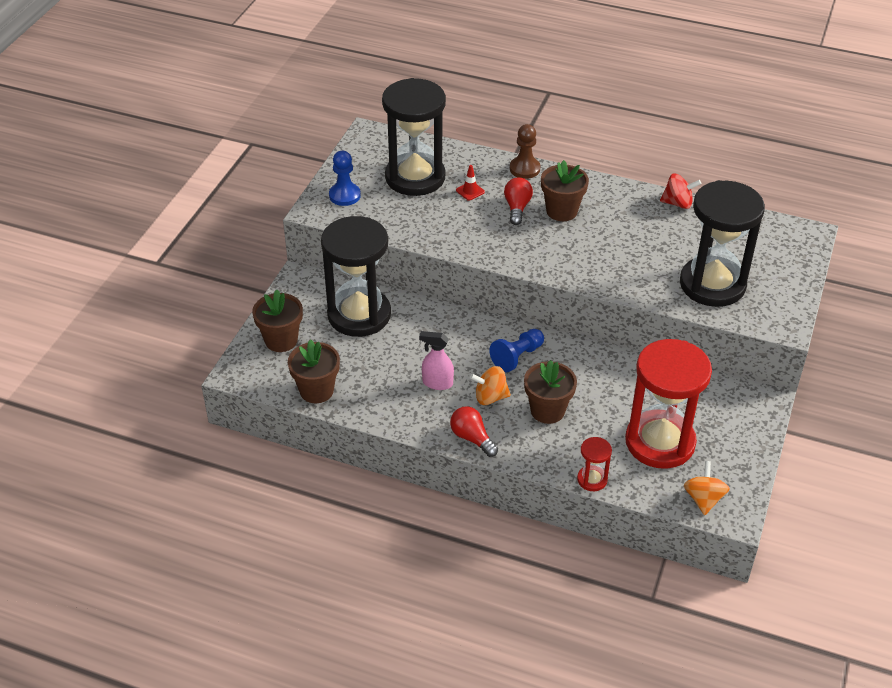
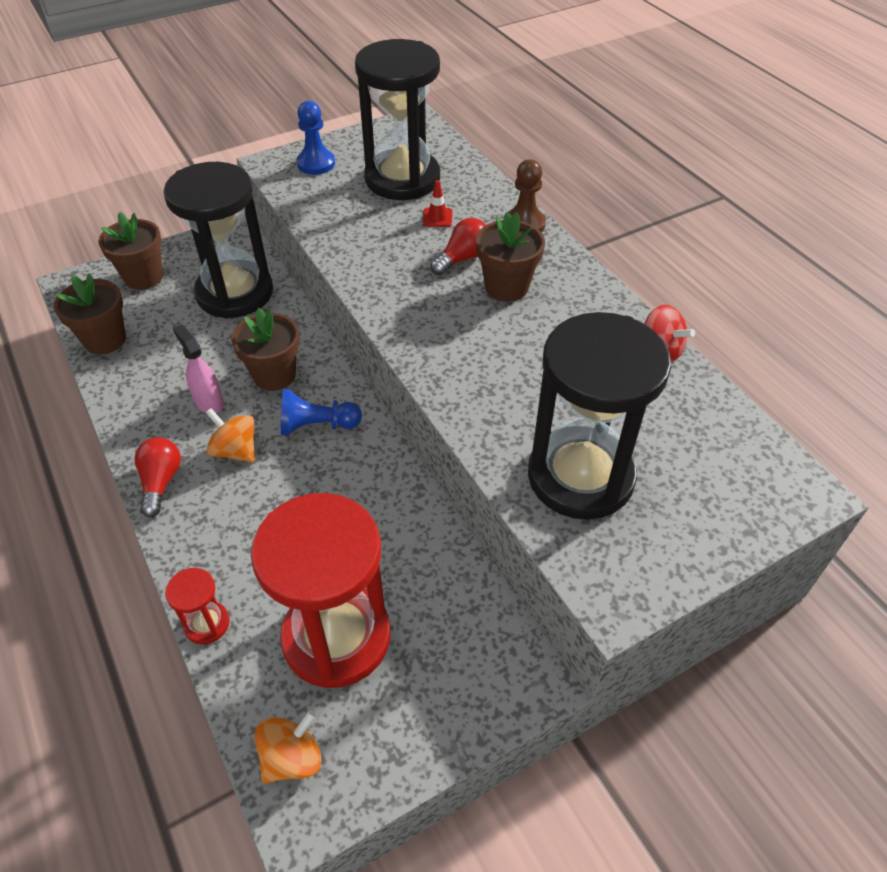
camera: 40 degrees right, 5 degrees up
brown flower pot [524,360,577,424] -> brown flower pot moved to [231,308,300,391]

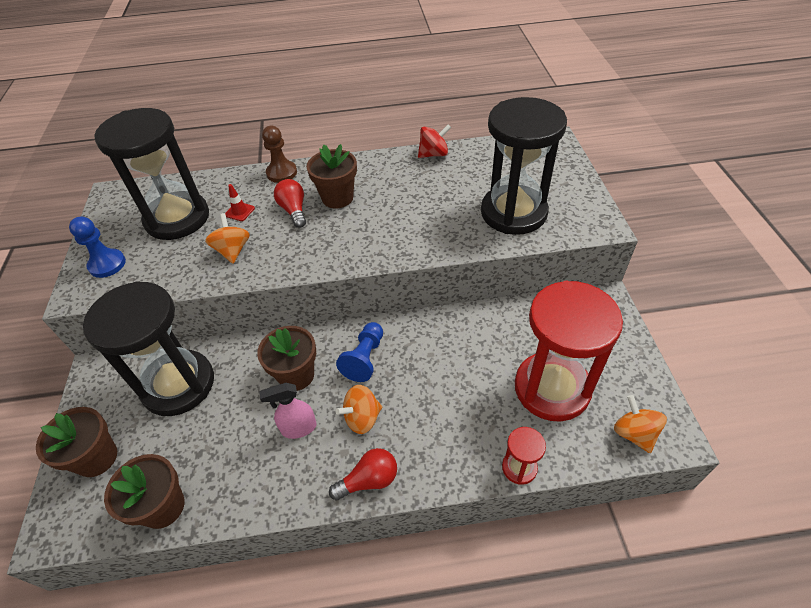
camera: 65 degrees left, 0 degrees up
red light bulb [135,437,181,517] -> red light bulb turned 135 degrees clockwise [329,448,397,501]
none -> orange spinning top [205,213,250,264]

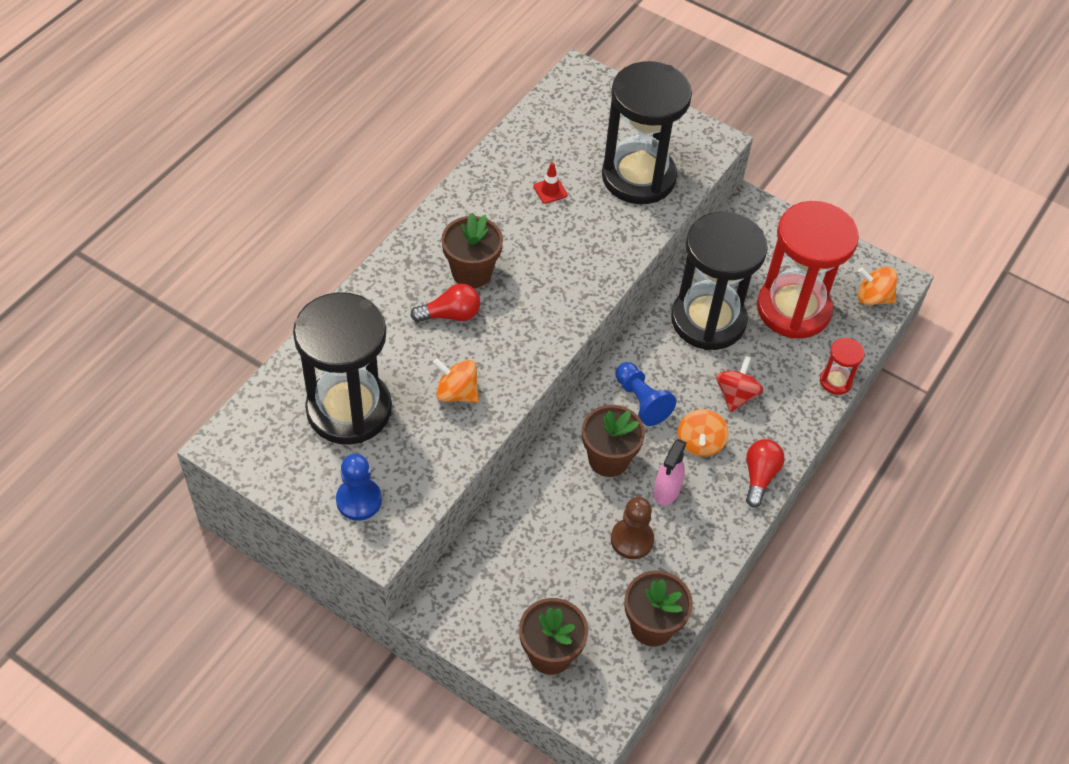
camera: 55 degrees left, 5 degrees up
black hourglass [83,281,214,416] -> black hourglass moved to [671,211,768,350]
red traffic cone [225,184,255,221] -> red traffic cone moved to [533,162,568,204]
brown pawn [262,126,297,183] -> brown pawn moved to [611,497,654,559]
red light bulb [274,179,306,228] -> red light bulb turned 150 degrees clockwise [410,284,480,322]
red spinning top [418,124,451,158] -> red spinning top moved to [716,356,763,412]

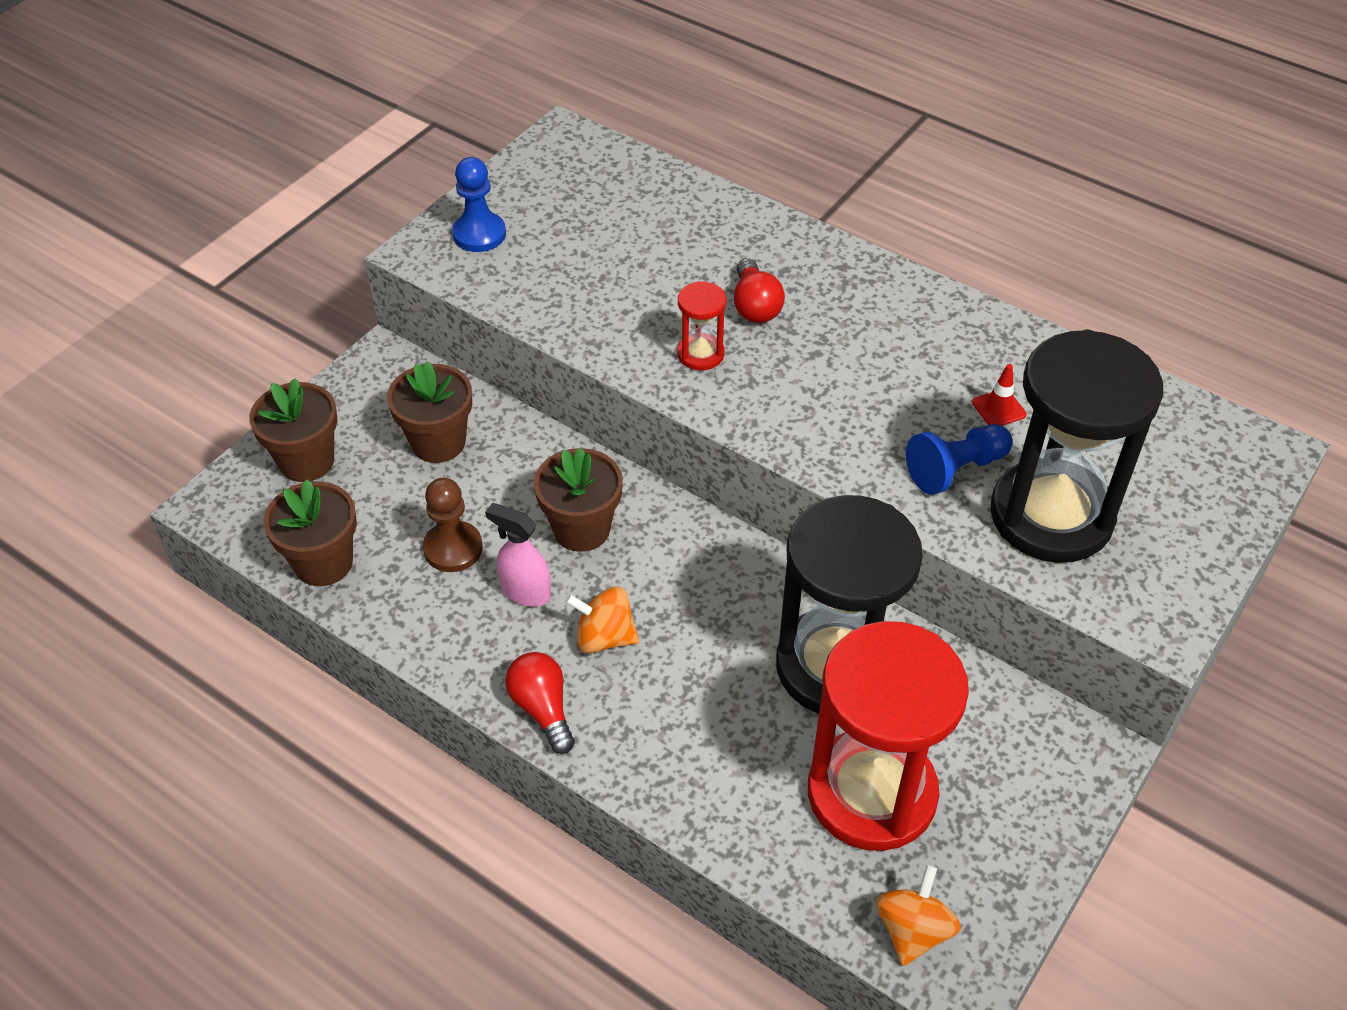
camera: 95 degrees right, 5 degrees down
black hourglass [293,292,392,445] -> none
orange spinning top [433,358,479,403] -> none
brown flower pot [441,213,503,288] -> brown flower pot moved to [387,361,472,463]
blue pawn [616,362,676,426] -> blue pawn moved to [906,424,1013,495]
red spinning top [716,356,763,412] -> none
red light bulb [746,439,785,507] -> red light bulb turned 135 degrees counterclockwise [505,652,575,754]
red hourglass [820,338,865,395] -> red hourglass moved to [678,281,726,370]

